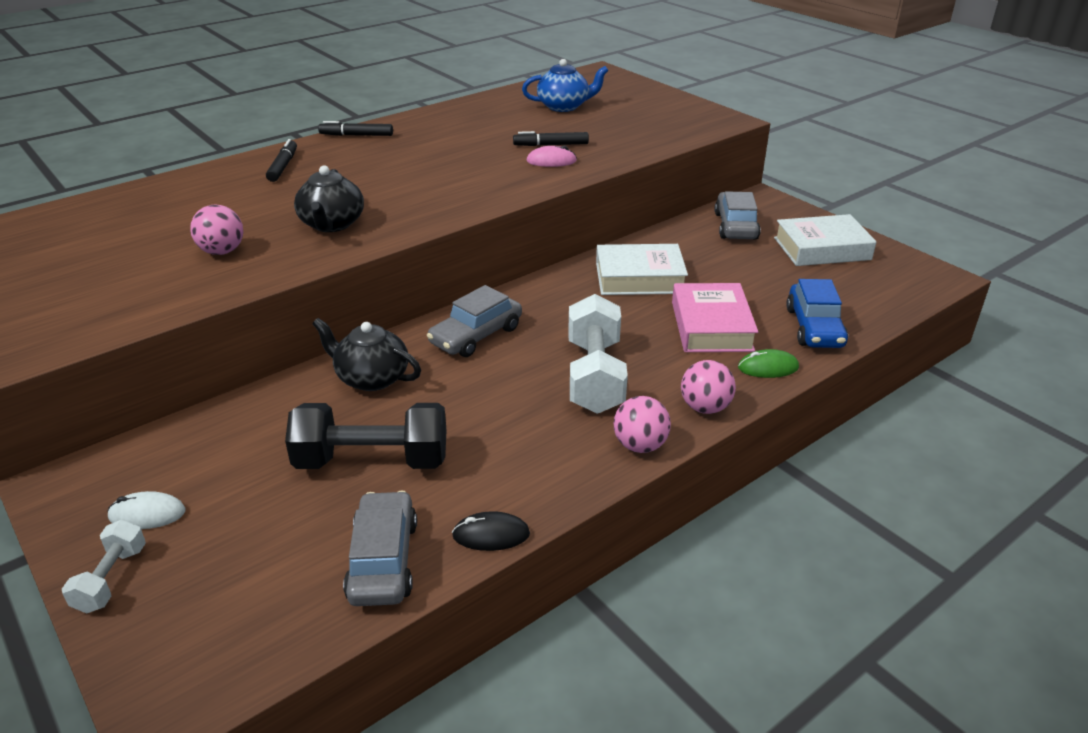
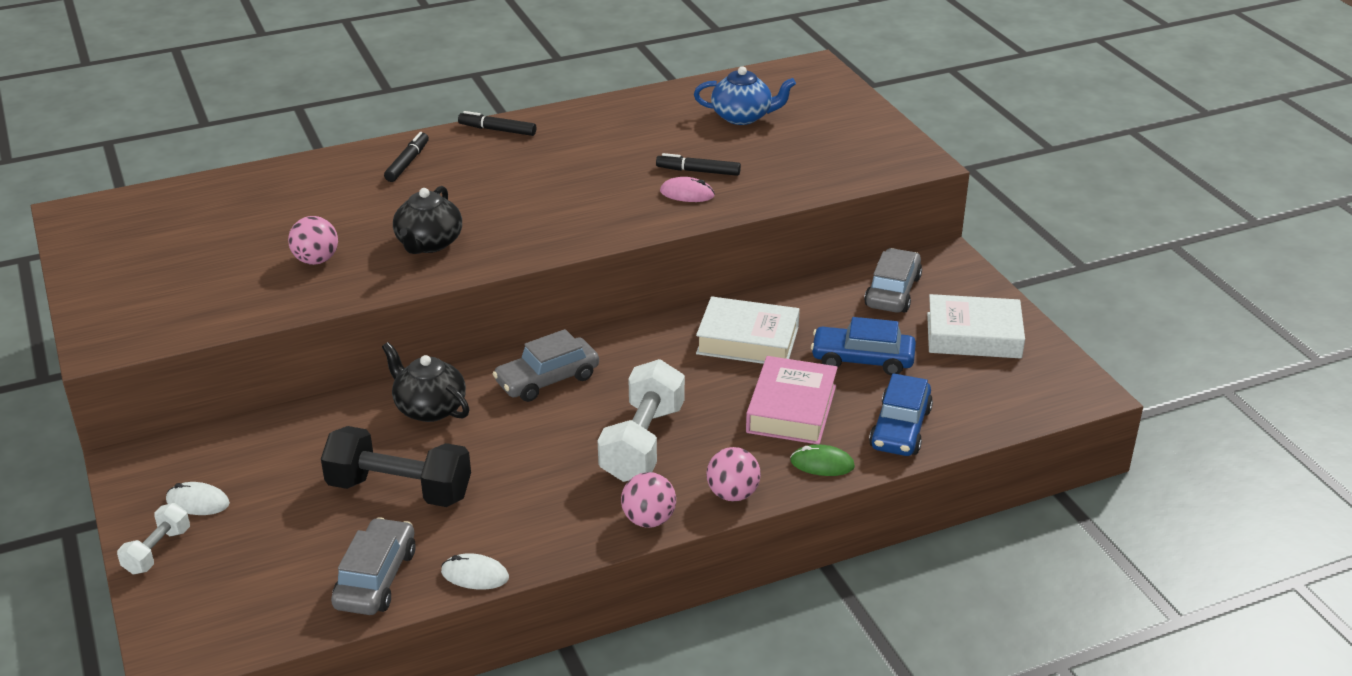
camera: 15 degrees right, 0 degrees up
black mouse [452,511,530,551] -> white mouse [441,553,509,590]
none -> blue car [811,317,916,376]

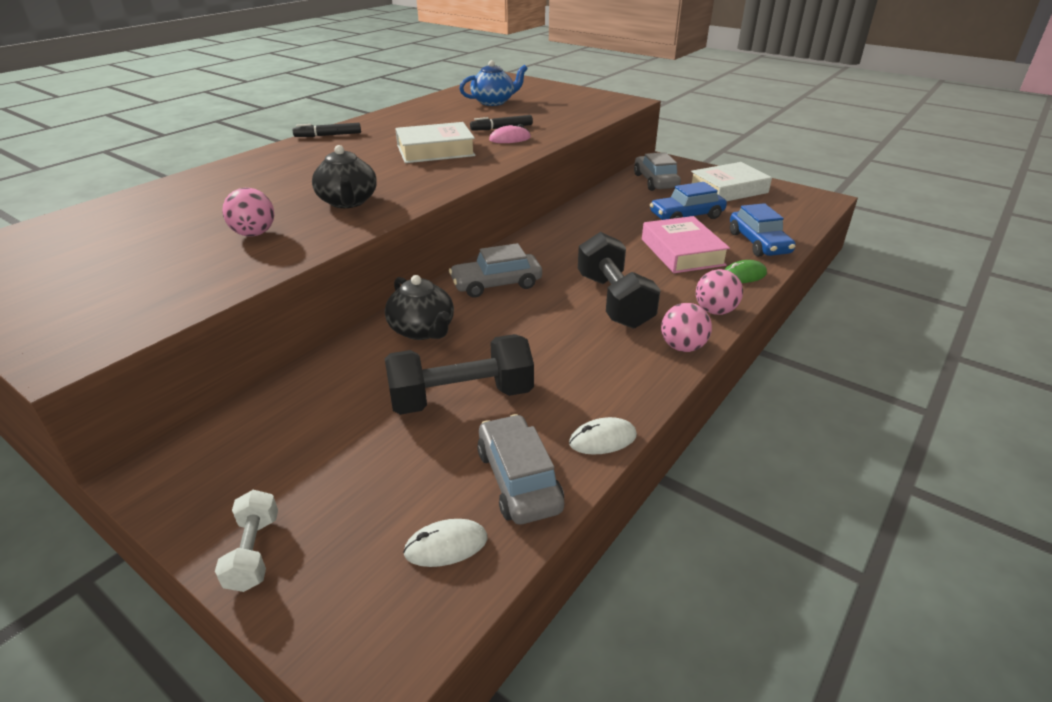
camera: 30 degrees left, 0 degrees up
white mouse [166,482,230,515] -> white mouse moved to [403,519,487,567]
black teapot [382,342,470,422] -> black teapot turned 135 degrees counterclockwise [385,275,454,340]
black marker [384,132,429,182] -> none
grey car [493,329,599,402] -> grey car turned 45 degrees clockwise [449,243,542,297]
white dumbbell [598,359,685,482] -> black dumbbell [578,232,660,329]
white book [696,296,800,364] -> white book moved to [395,122,476,163]

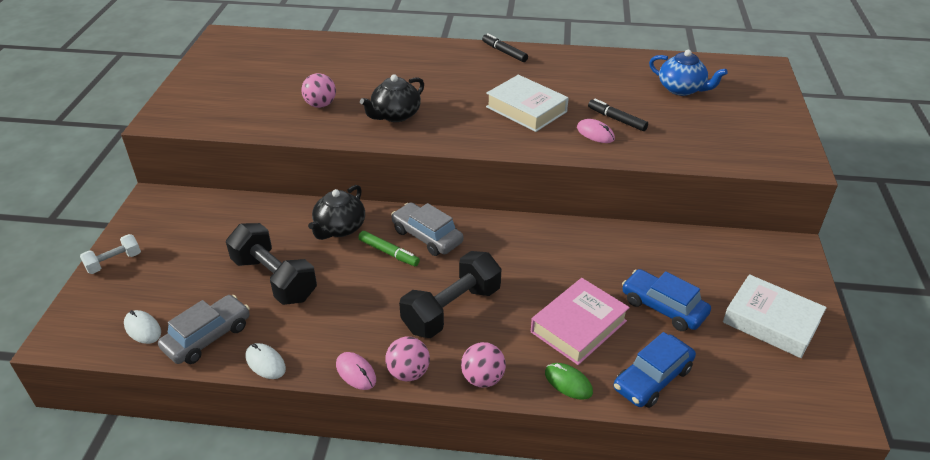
camera: 60 degrees right, 5 degrees up
grey car [634,152,681,191] -> none
none -> pink mouse [336,352,376,390]
none -> green marker [358,231,420,266]

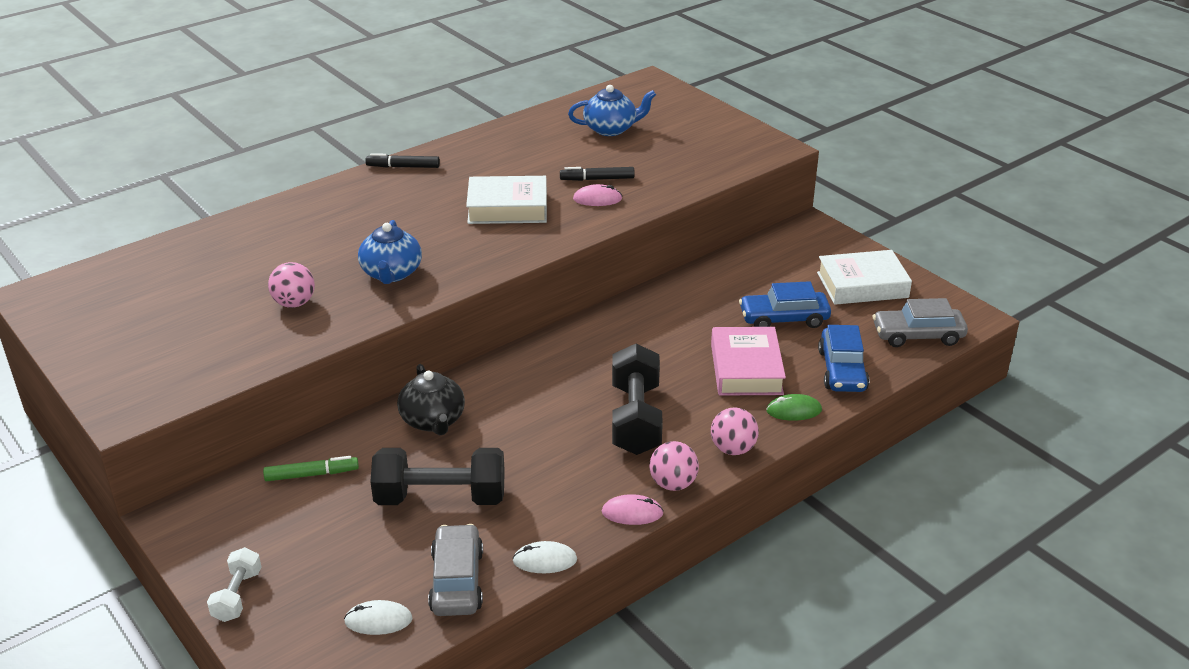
camera: 45 degrees left, 5 degrees down
green marker [358,231,420,266] -> green marker moved to [263,456,359,481]
black teapot [360,74,424,122] -> blue teapot [358,220,422,284]
grey car [391,202,464,256] -> grey car moved to [873,298,968,347]

